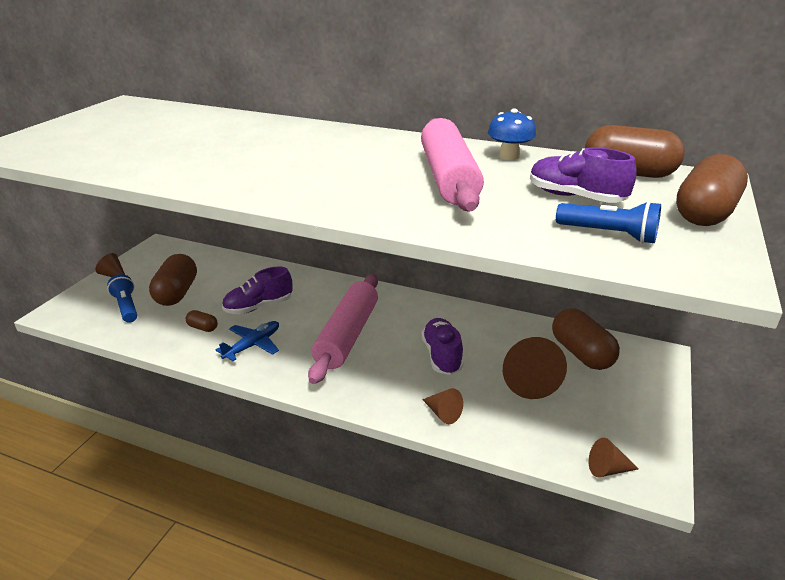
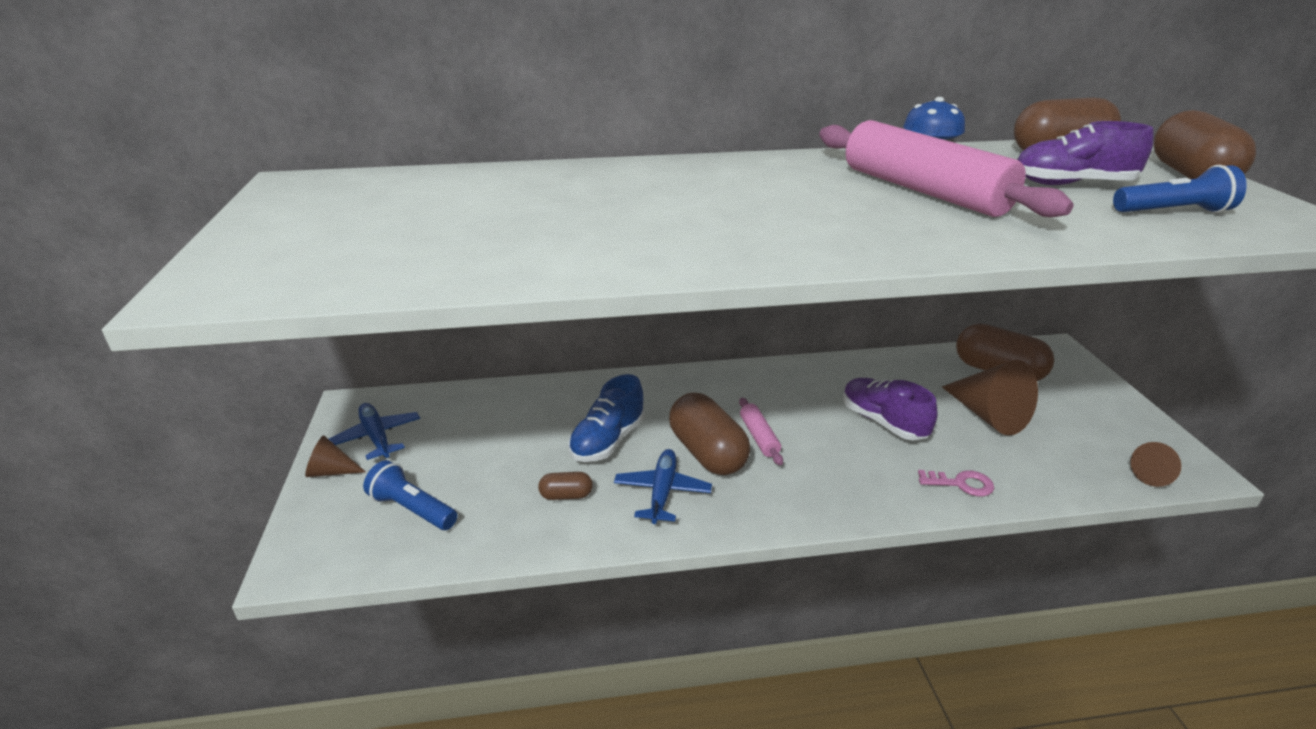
camera: 30 degrees left, 0 degrees up
brown capsule [149,254,197,306] -> brown capsule moved to [669,392,750,475]
purple shoe [222,266,292,314] -> blue shoe [568,374,645,462]
pink rolling pin [308,274,378,384] -> pink rolling pin [739,398,783,465], size x0.44
brown cone [422,388,463,424] -> pink key [918,470,994,497]
none -> blue plane [329,403,420,460]

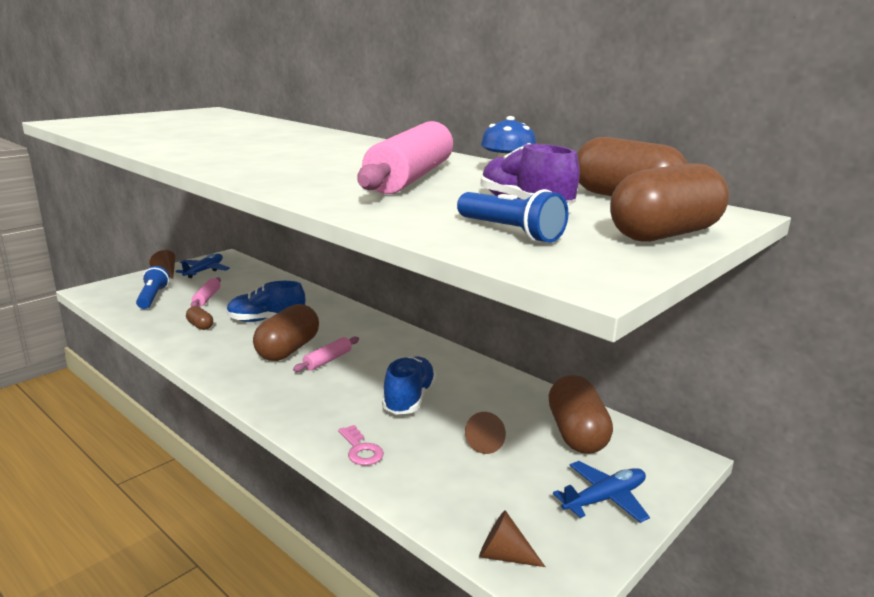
camera: 50 degrees right, 10 degrees down
blue plane [614,449,712,524] -> blue plane moved to [553,461,650,523]
purple shoe [843,378,938,440] -> blue shoe [382,356,436,415]
brown cone [942,360,1038,436] -> brown cone [465,412,506,454], size x0.53
none -> pink rolling pin [191,277,221,307]

